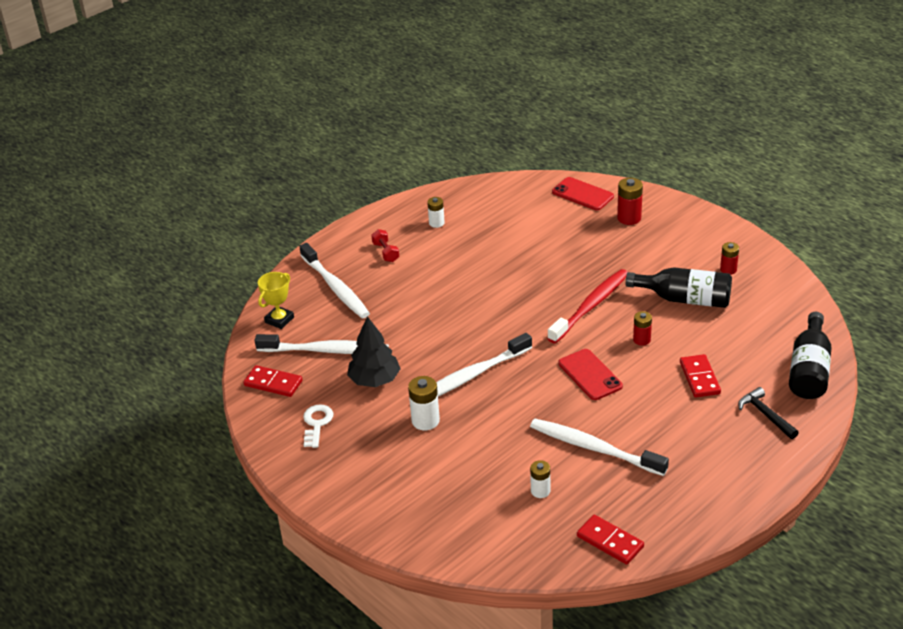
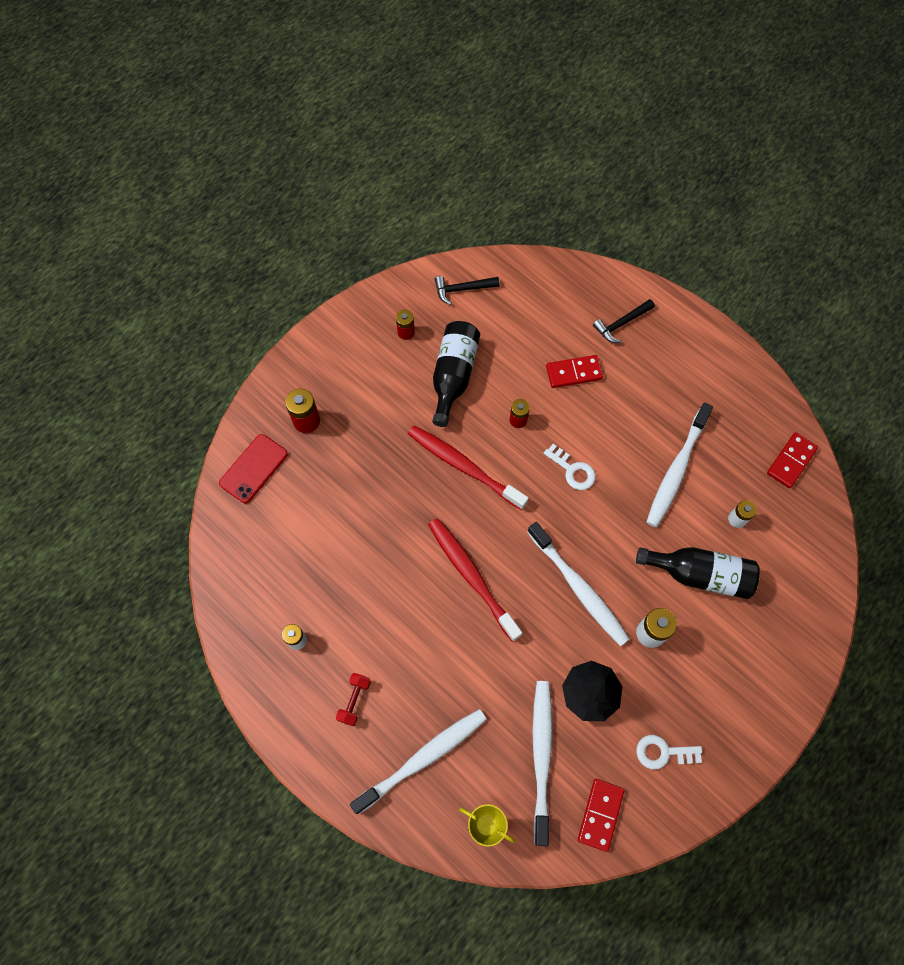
camera: 95 degrees left, 30 degrees up
red dumbbell [371,229,399,262] -> red dumbbell turned 45 degrees counterclockwise [336,673,371,726]
red phone [558,349,623,400] -> white key [544,444,596,490]
black bottle [789,312,832,399] -> black bottle moved to [636,547,760,599]
none -> red toothbrush [428,518,522,642]
none -> black hammer [434,276,500,305]

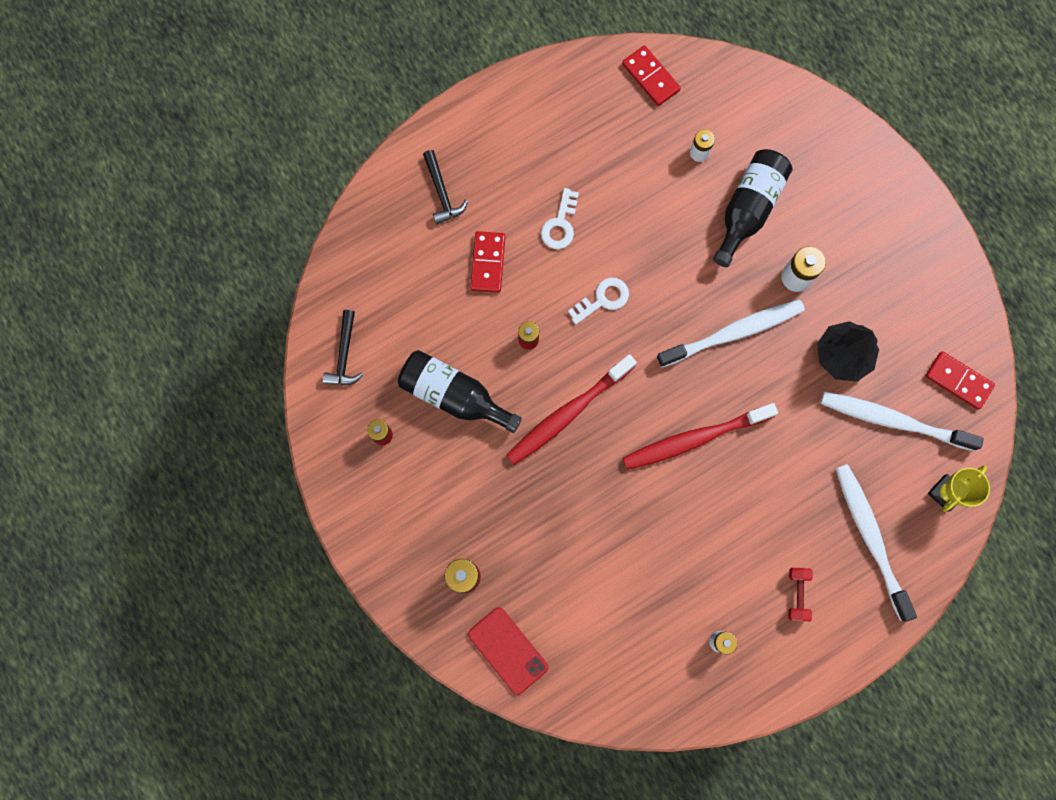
camera: 75 degrees left, 10 degrees up
red dumbbell [336,673,371,726] -> red dumbbell turned 60 degrees clockwise [788,568,813,621]
white key [636,735,702,770] -> white key moved to [541,188,579,249]
white toothbrush [646,403,713,527] -> none

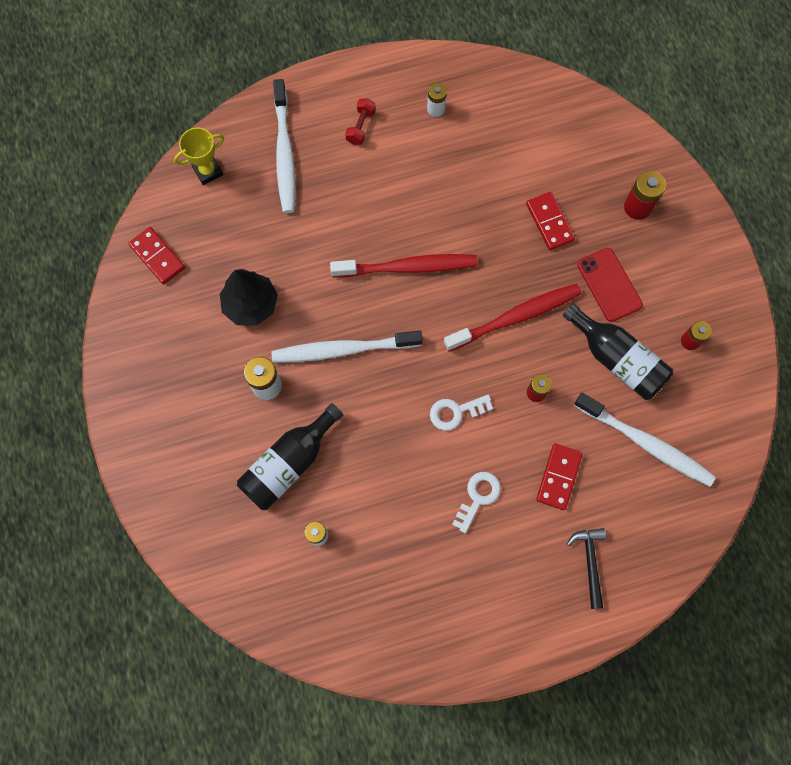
camera: 165 degrees left, 5 degrees down
black hammer [323,310,363,385] -> none
red phone [468,607,548,695] -> red phone moved to [577,248,643,322]
red domino [622,45,681,106] -> red domino moved to [526,192,575,250]
white toothbrush [821,392,984,451] -> white toothbrush moved to [574,393,716,487]

